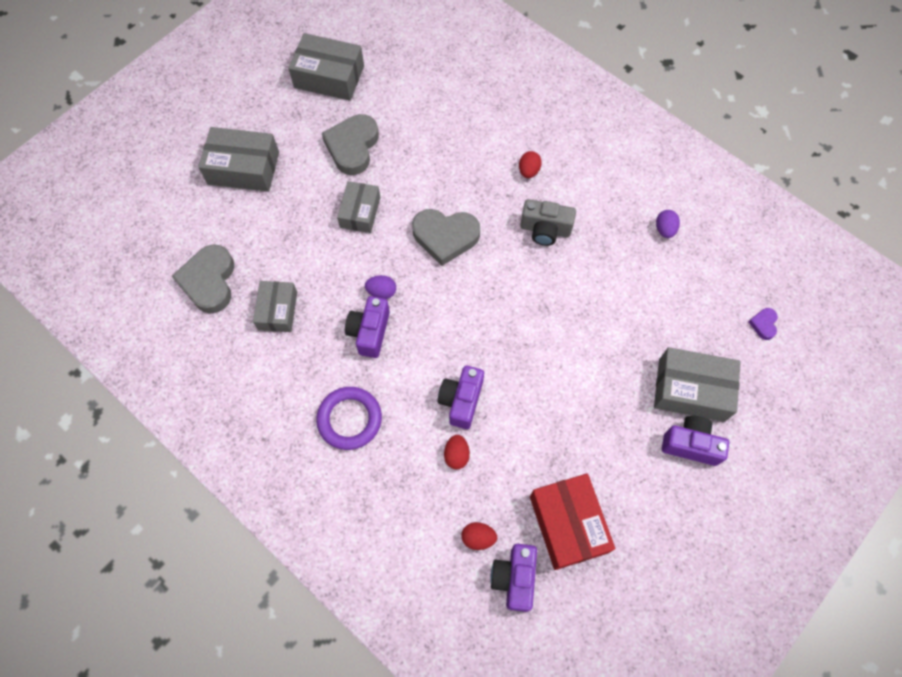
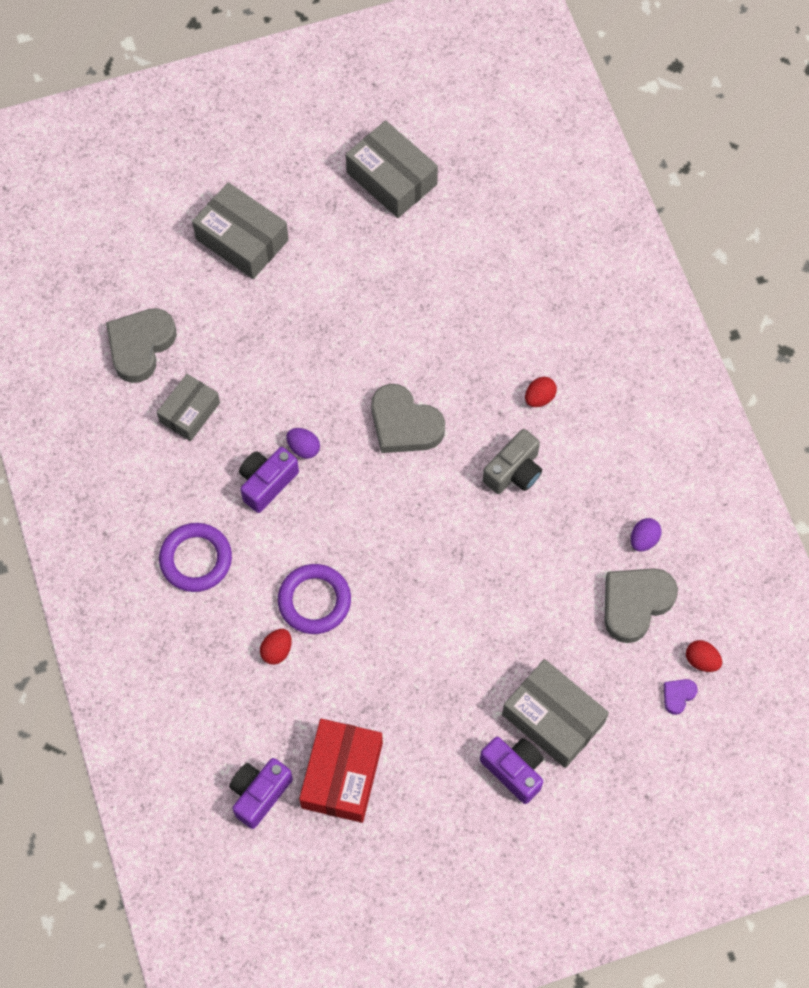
camera: 30 degrees right, 0 degrees up
grey heart [322,114,379,175] -> grey heart moved to [604,568,678,643]
grey box [337,181,380,233] -> none
purple camera [438,366,484,429] -> purple ring [278,564,351,634]
red egg [461,522,497,550] -> red egg moved to [686,640,722,672]
grey camera [520,199,576,246] -> grey camera turned 90 degrees counterclockwise [483,429,542,494]

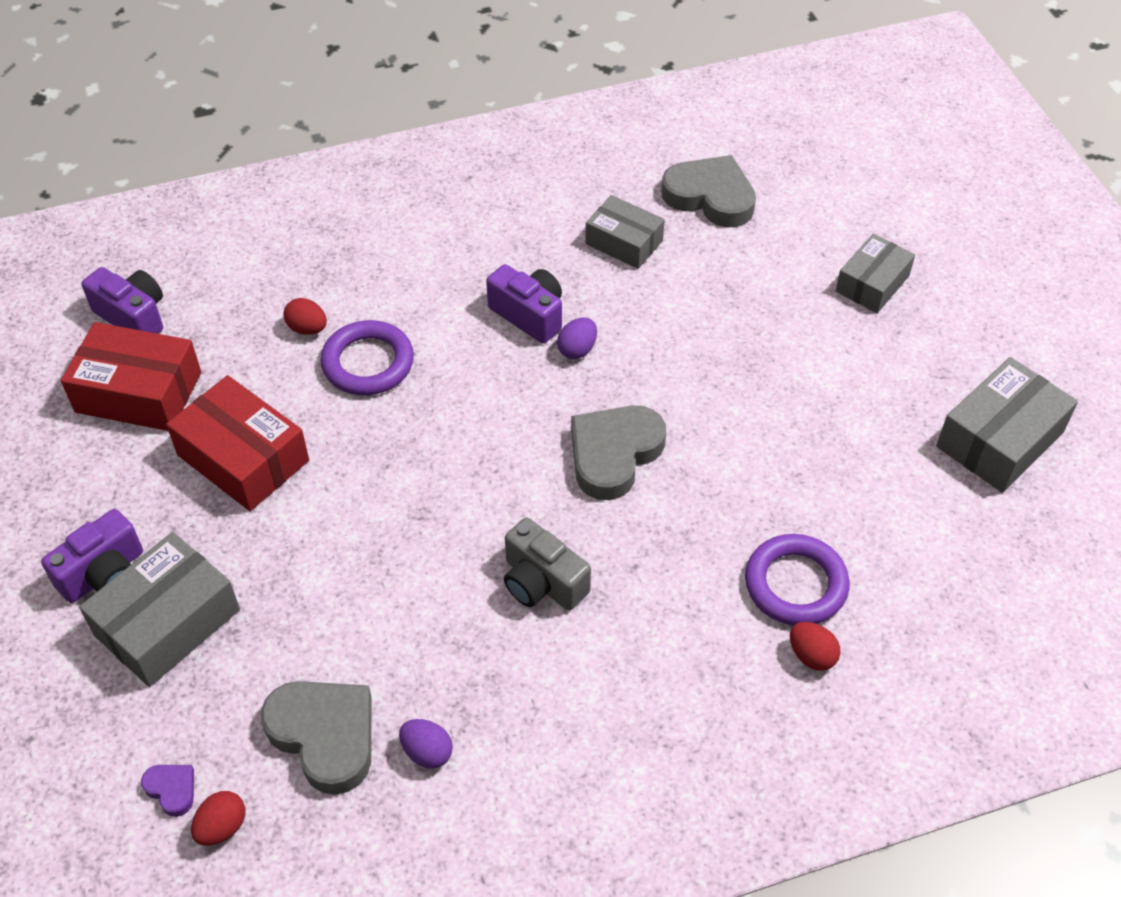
camera: 90 degrees right, 15 degrees down
purple ring [159,523,232,592] -> purple ring moved to [745,534,849,626]
grey box [192,182,289,279] -> grey box [836,234,915,313], size x0.66
red egg [525,377,557,407] -> red egg moved to [790,622,841,670]
none -> red box [166,375,309,511]

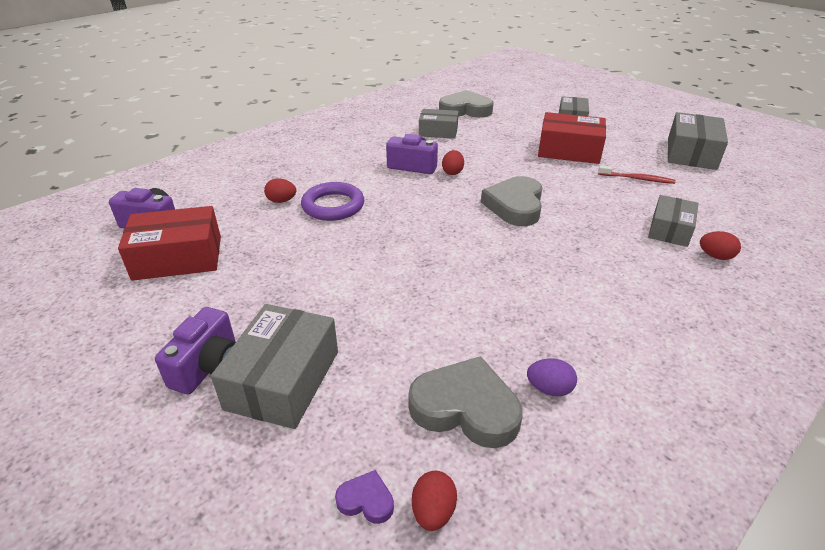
camera: 25 degrees left, 15 degrees down
red box [166,375,309,511] -> red box moved to [538,112,606,164]
grey camera [504,517,591,610] -> none
purple egg [557,318,597,359] -> red egg [442,150,464,175]
purple ring [745,534,849,626] -> grey box [648,195,699,247]
none -> red toothbrush [598,165,676,184]

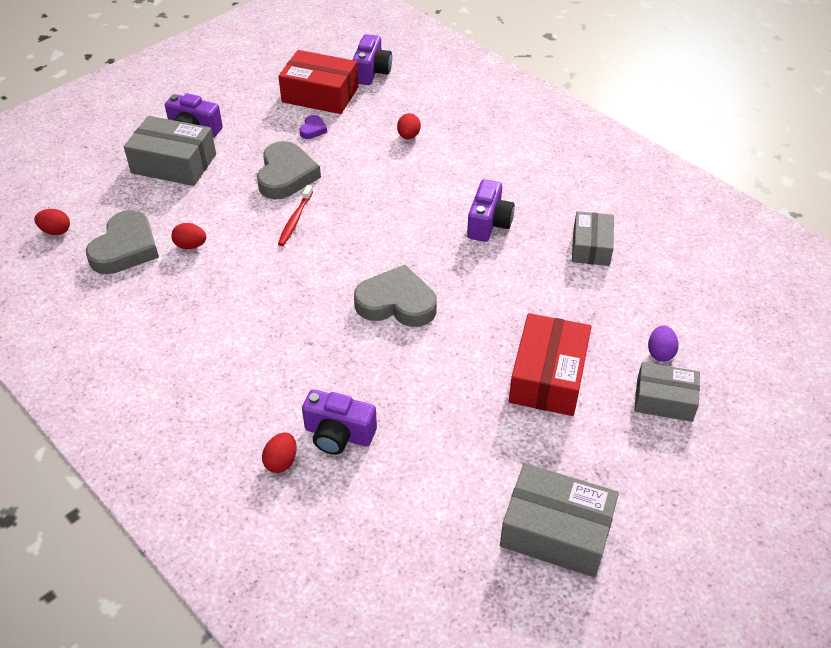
camera: 90 degrees right, 10 degrees up
red box [118,206,221,281] -> red box turned 60 degrees counterclockwise [278,50,358,114]
purple ring [301,182,364,221] -> none
purple heart [335,470,394,524] -> purple heart moved to [299,115,327,139]
grey heart [439,90,494,118] -> grey heart moved to [257,141,321,199]
red egg [442,150,464,175] -> red egg moved to [171,223,206,249]
purple egg [527,358,577,396] -> purple egg moved to [648,325,678,362]
red toothbrush [598,165,676,184] -> red toothbrush moved to [278,185,313,246]
grey box [648,195,699,247] -> purple camera [302,389,377,455]

